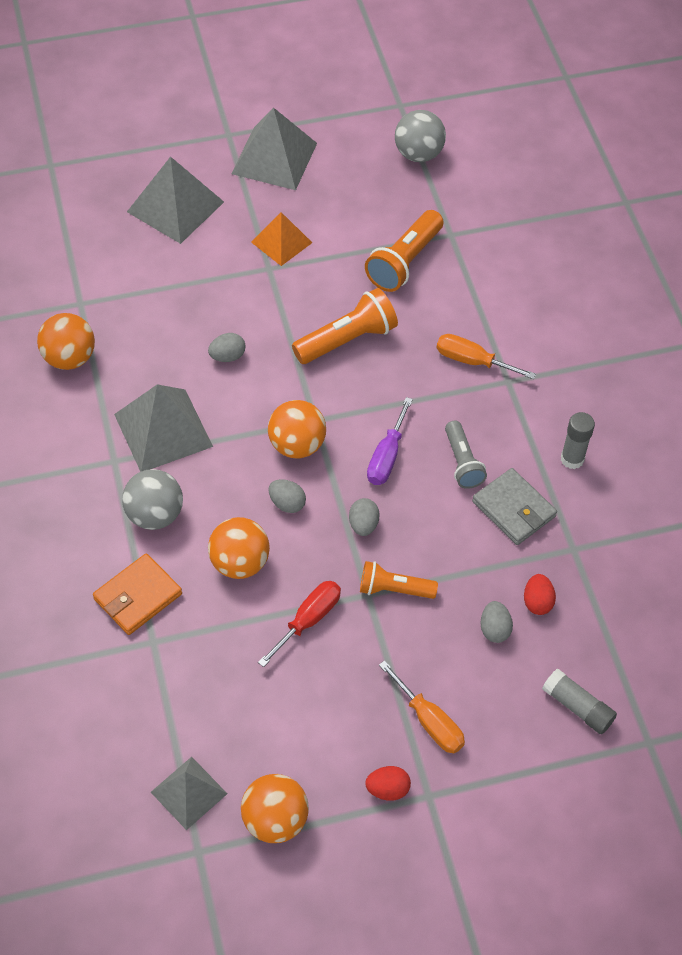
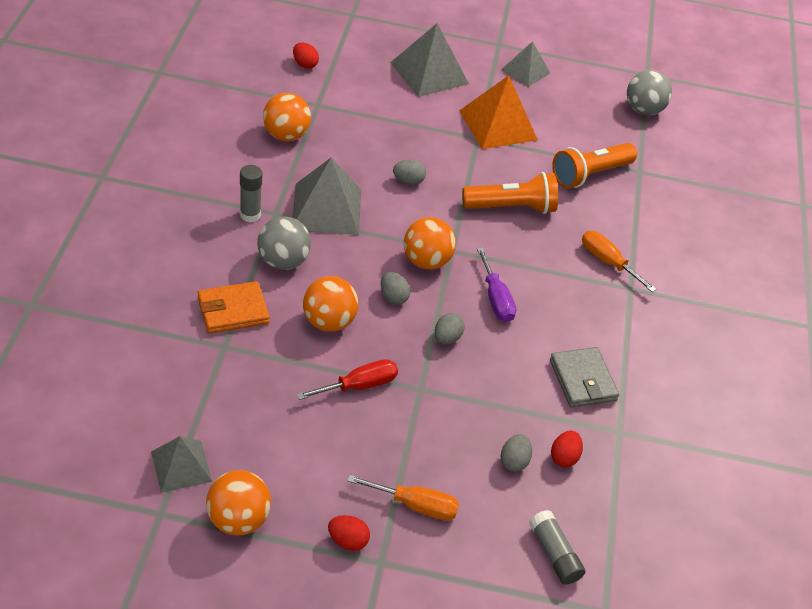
camera: 20 degrees right, 10 degrees down
grey pyramid [231,107,317,190] -> grey pyramid [501,41,550,87], size x0.62
orange pyramid [251,212,312,266] -> orange pyramid [459,75,538,149], size x1.61
orange flashlight [360,561,438,599] -> none
purple screwdriver [367,397,413,485] -> purple screwdriver turned 60 degrees counterclockwise [477,247,516,322]
orange screwdriver [379,660,465,753] -> orange screwdriver turned 60 degrees counterclockwise [347,475,459,520]
grey flashlight [445,421,487,489] -> none
grey glue stick [561,412,595,469] -> grey glue stick moved to [240,165,262,222]
none -> red egg [293,43,319,69]

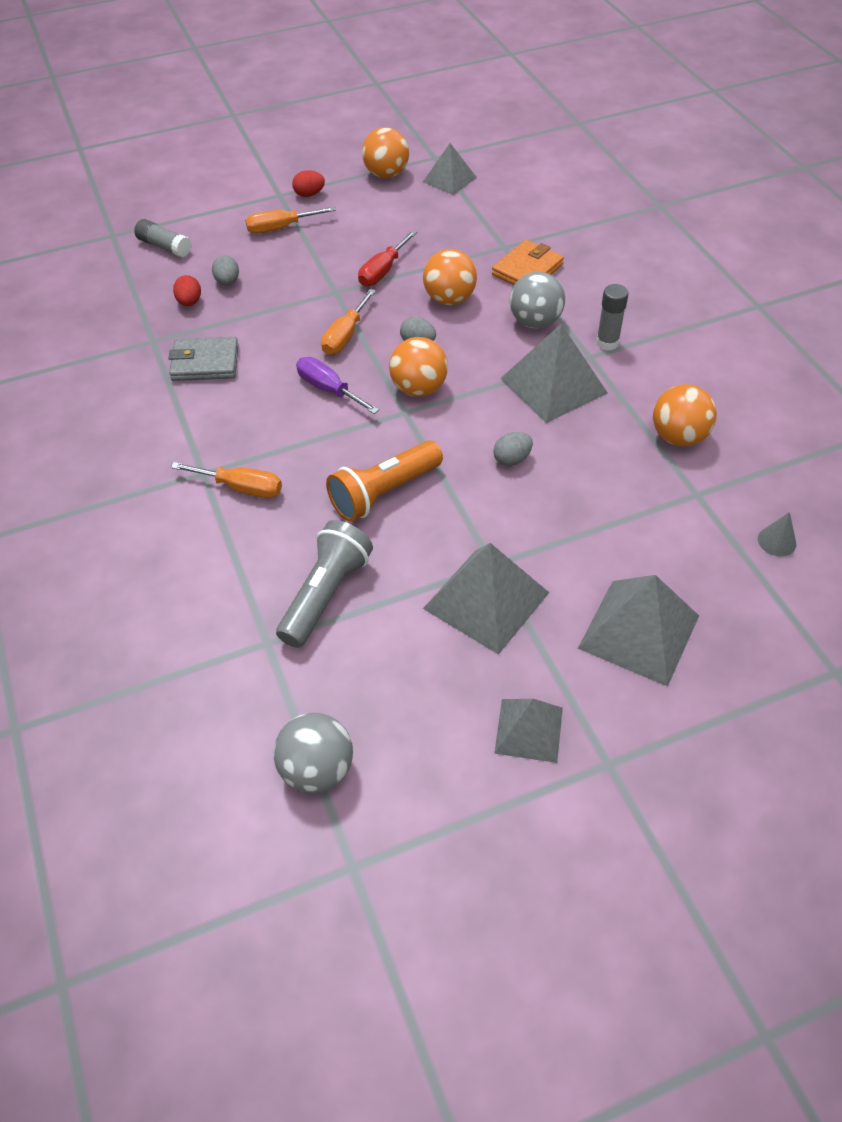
camera: 155 degrees right, 5 degrees up
red egg [293,43,319,69] -> grey cone [758,512,796,556]
grey egg [435,313,465,344] -> orange screwdriver [321,289,376,355]
orange pyramid [459,75,538,149] -> grey pyramid [423,543,549,655]
grey wallet [550,347,619,408] -> grey wallet turned 45 degrees counterclockwise [168,337,239,381]
orange flashlight [552,143,637,188] -> grey flashlight [276,520,373,648]

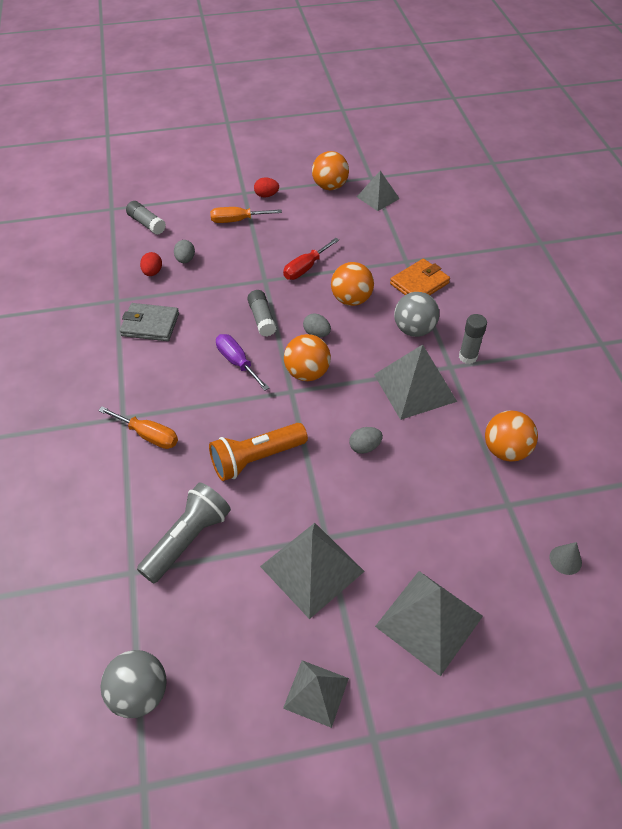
camera: 10 degrees right, 0 degrees up
orange screwdriver [321,289,376,355] -> grey glue stick [247,290,276,336]

